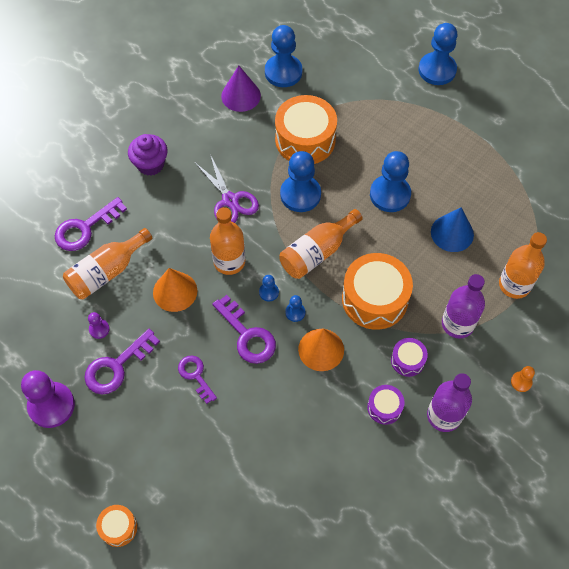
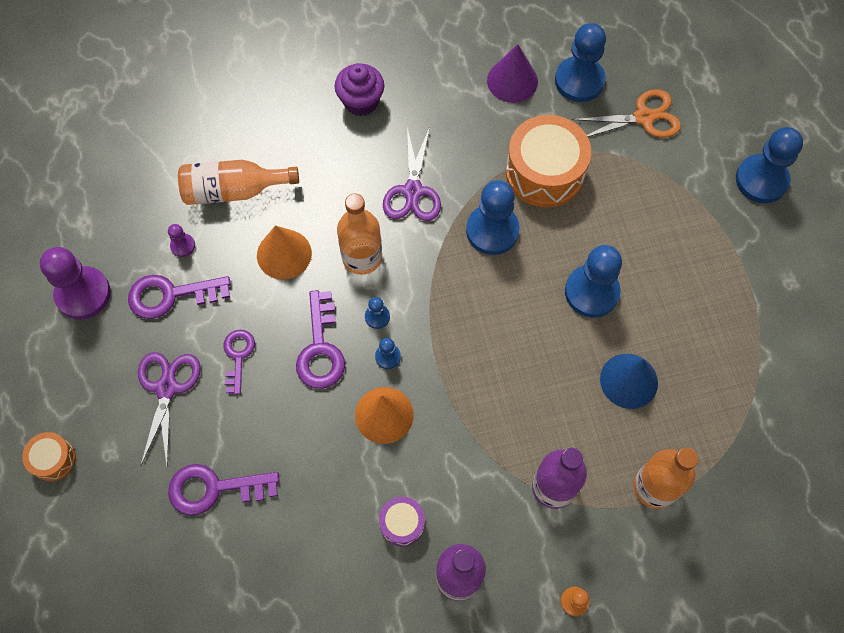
camera: 35 degrees right, 5 degrees up
purple key [55,197,127,251] -> purple key moved to [168,464,279,516]
orange bottle [279,209,363,279] -> none
orange drum [342,253,413,330] -> none
purple drum [391,338,428,377] -> none
none -> purple scissors [138,352,201,465]
none -> orange scissors [572,89,681,138]

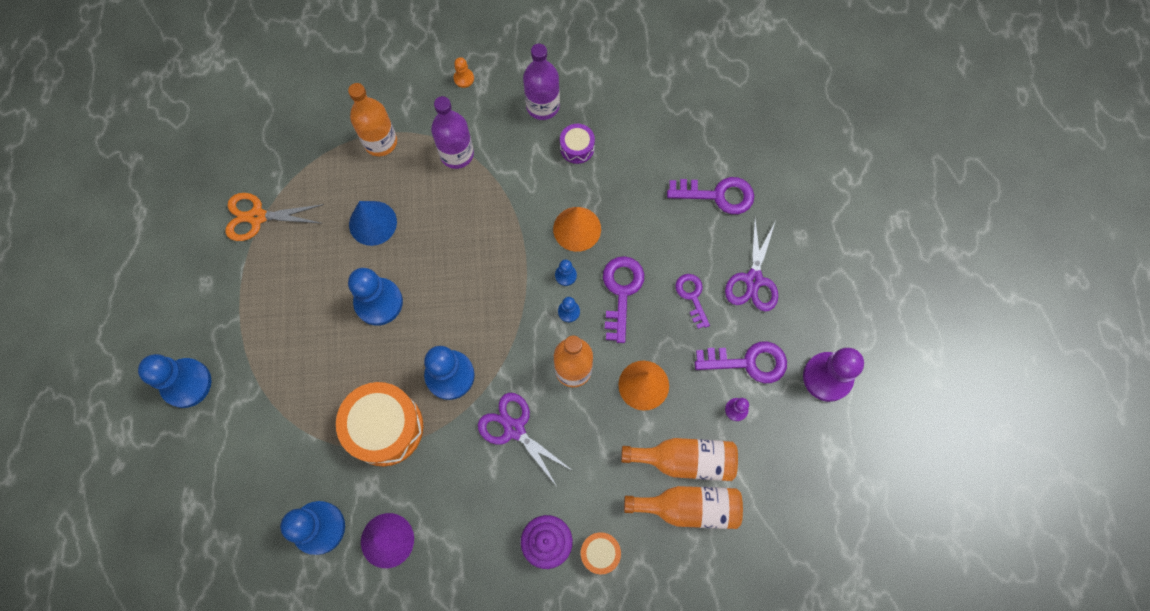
camera: 170 degrees left, 5 degrees up
orange drum [22,432,76,481] -> orange drum moved to [581,532,621,575]
purple key [223,330,255,395] -> purple key turned 150 degrees clockwise [675,274,710,329]
purple scissors [383,127,441,221] -> purple scissors turned 60 degrees counterclockwise [478,393,573,488]
orange scissors [572,89,681,138] -> orange scissors moved to [225,193,324,241]
none -> orange bottle [624,486,743,529]

